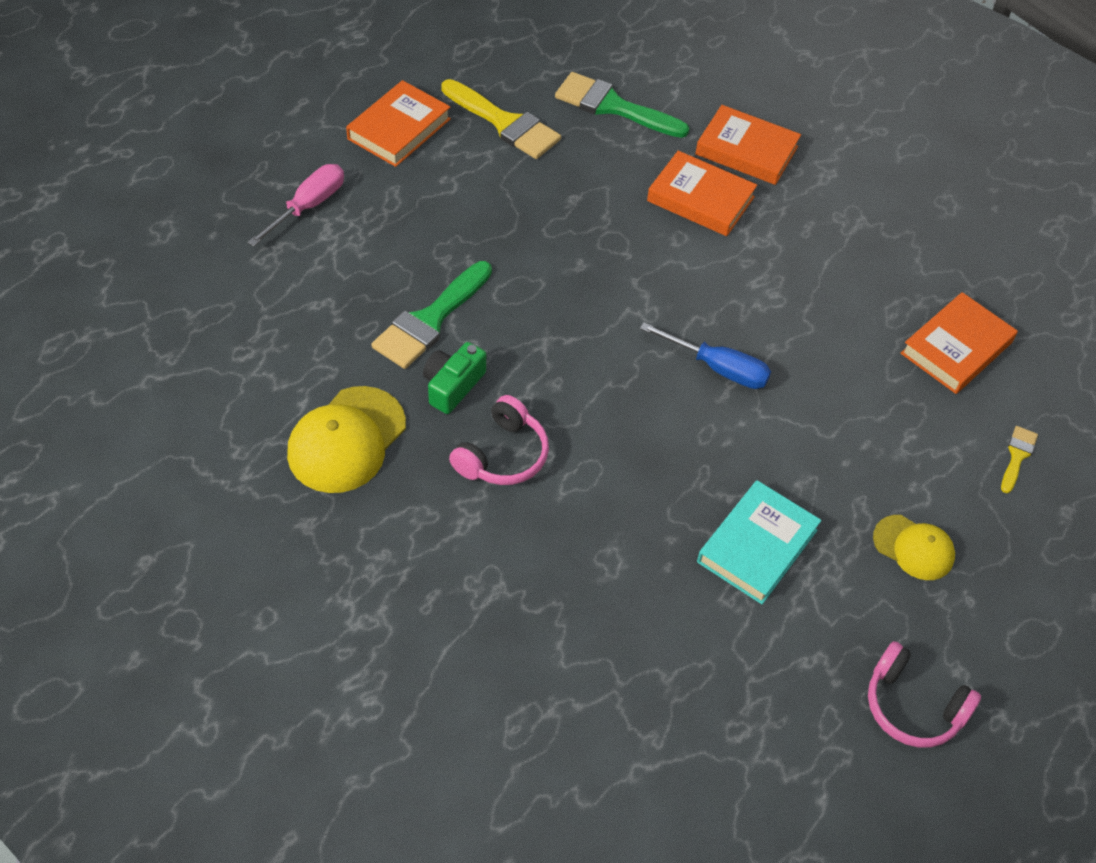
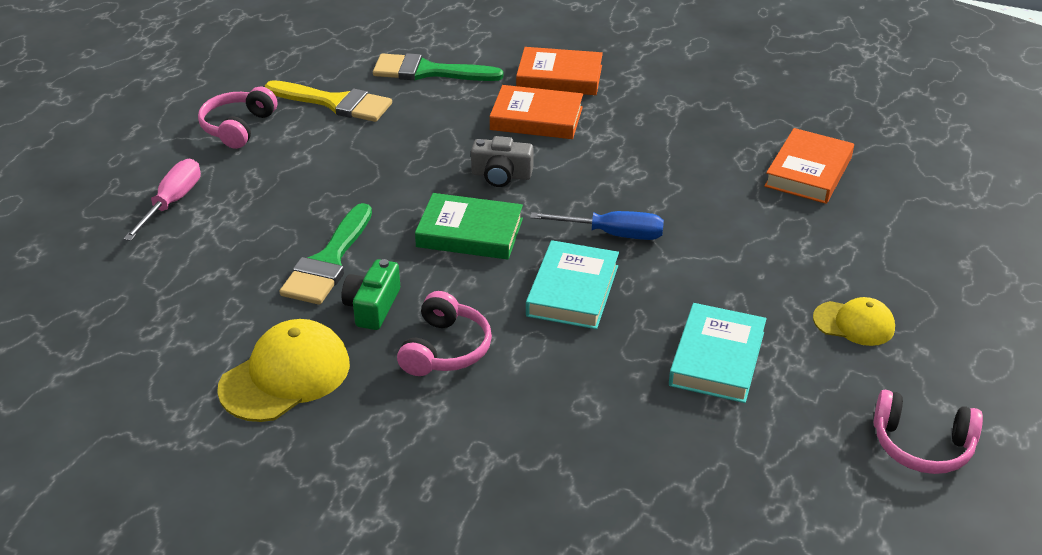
camera: 15 degrees left, 15 degrees down
yellow cap [287,386,406,493] -> yellow cap turned 150 degrees counterclockwise [217,319,350,422]
orange book [346,80,451,167] -> pink headphones [198,87,277,149]
yellow brush [1001,426,1038,493] -> none
none -> green book [415,193,523,260]
none -> grey camera [471,136,534,187]
none -> turquoise book [526,240,619,329]

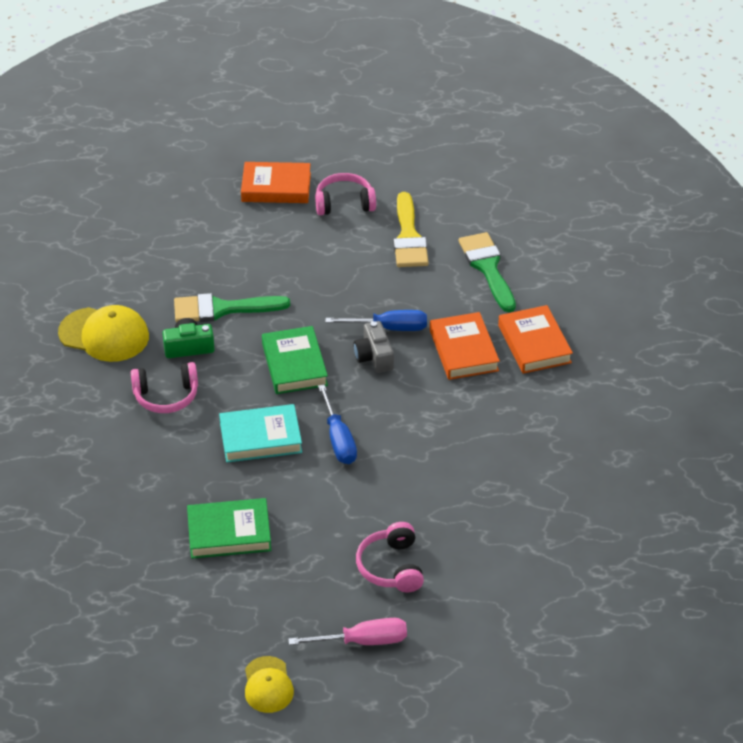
camera: 65 degrees right, 5 degrees up
pink screwdriver [123,159,201,241] -> pink screwdriver moved to [288,618,407,645]
turquoise book [669,303,766,403] -> green book [187,498,271,559]
orange book [764,128,854,204] -> orange book moved to [241,162,311,203]
yellow cap [813,297,895,346] -> yellow cap moved to [245,656,294,713]
pink headphones [874,390,983,474] -> pink headphones moved to [356,522,424,592]
none -> blue screwdriver [325,310,427,331]

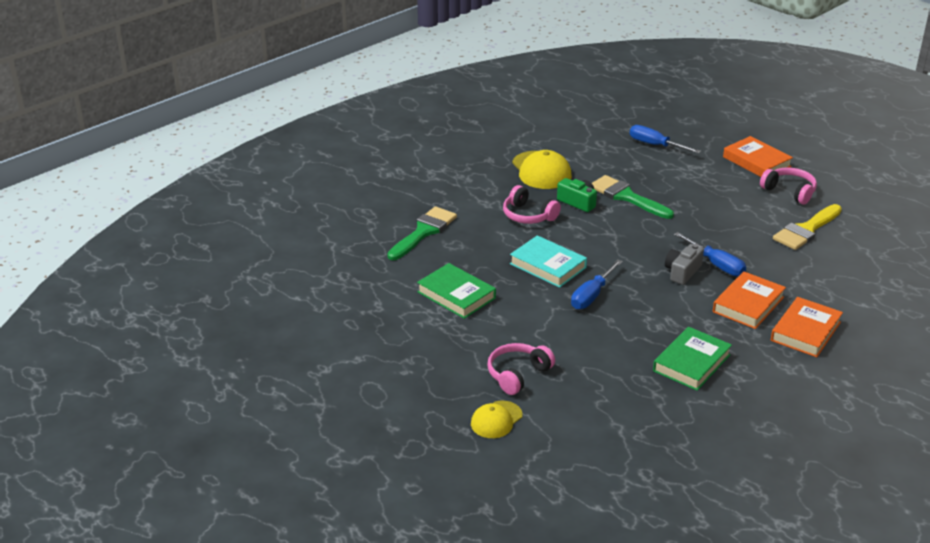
camera: 50 degrees right, 10 degrees down
yellow cap [245,656,294,713] -> yellow cap moved to [471,401,523,438]
green book [262,326,328,394] -> green book moved to [653,327,732,391]
pink screwdriver [288,618,407,645] -> none
green brush [459,232,516,312] -> green brush moved to [387,206,457,260]
none -> blue screwdriver [630,125,701,153]

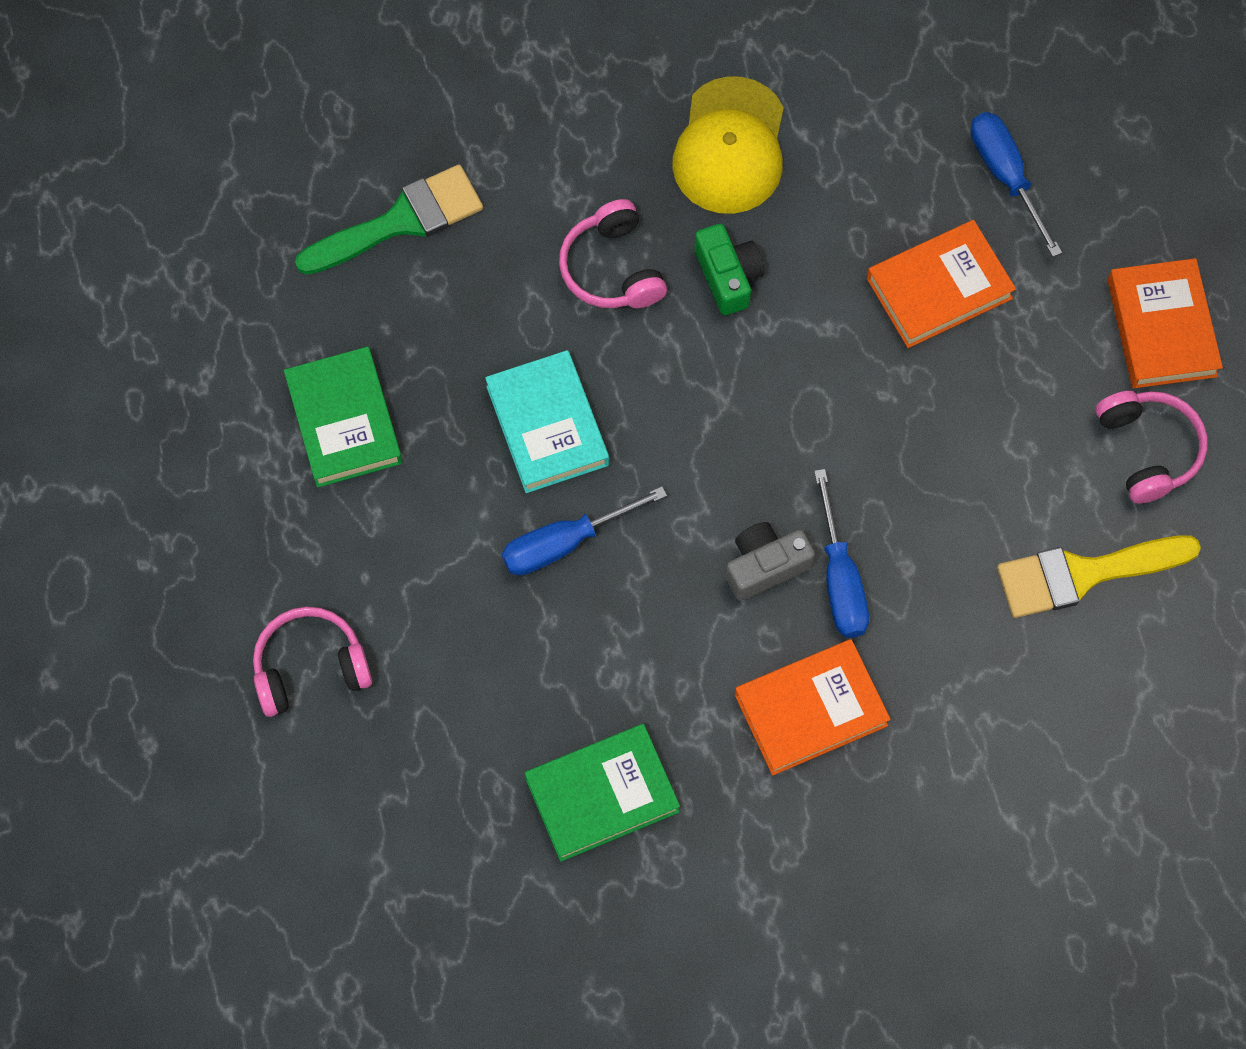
camera: 30 degrees right, 35 degrees up
yellow cap [471,401,523,438] -> none
green brush [592,175,674,219] -> none
orange book [771,297,843,357] -> orange book moved to [867,220,1016,348]

